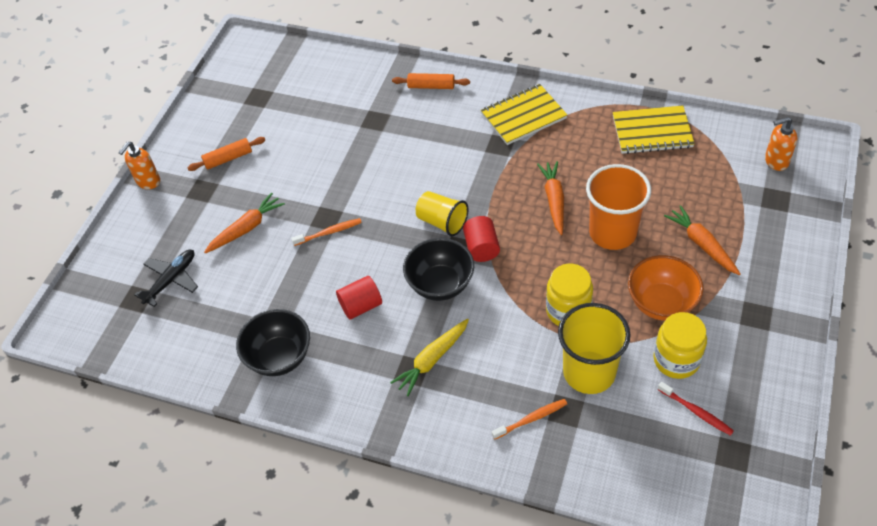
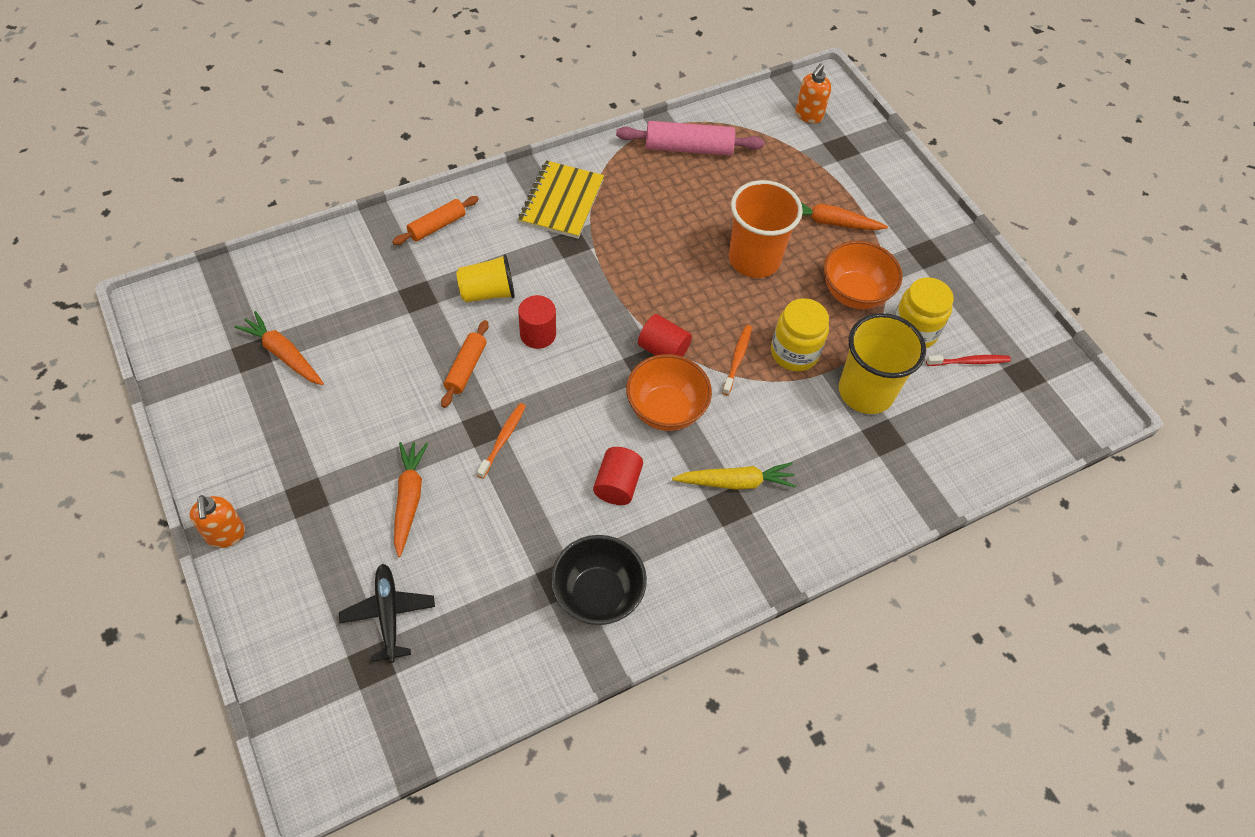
camera: 55 degrees left, 5 degrees up
orange rolling pin [187,137,265,171] -> orange rolling pin moved to [441,320,488,408]
yellow carrot [390,318,469,396] -> yellow carrot turned 90 degrees counterclockwise [672,462,796,490]
black bowl [403,238,474,301] -> orange bowl [626,354,712,431]
yellow cup [416,191,468,236] -> yellow cup moved to [456,254,515,302]
orange toothbrush [492,399,567,440] -> orange toothbrush moved to [722,325,752,395]
orange carrot [537,161,564,235] -> orange carrot moved to [235,311,324,385]
yellow notebook [613,105,695,154] -> pink rolling pin [616,121,764,156]
none -> red cylinder [518,295,556,349]

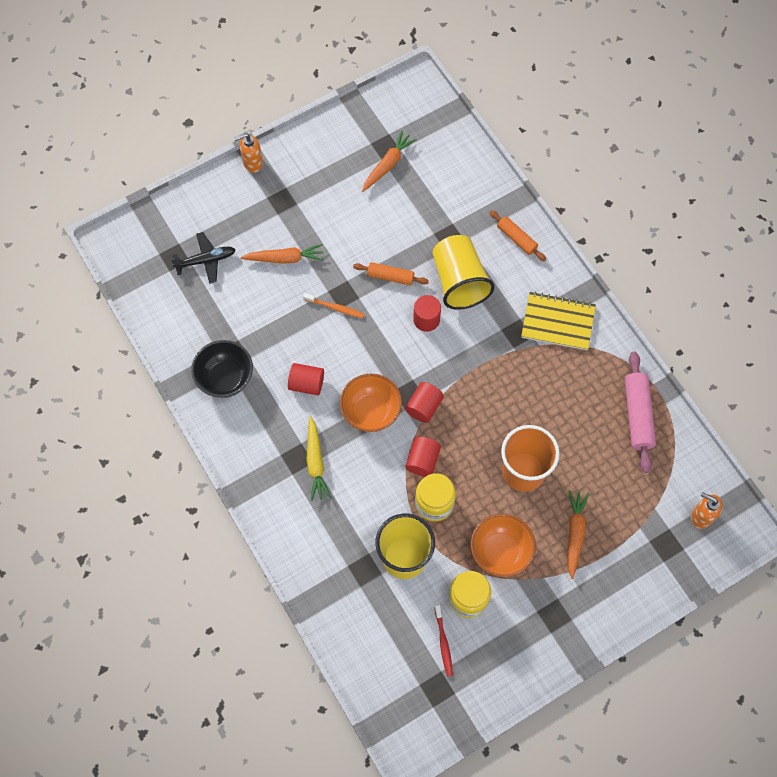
camera: 90 degrees right, 10 degrees up
yellow cup [456,254,515,302] -> yellow cup [433,235,495,310], size x1.59
orange toothbrush [722,325,752,395] -> red cylinder [406,437,441,477]

